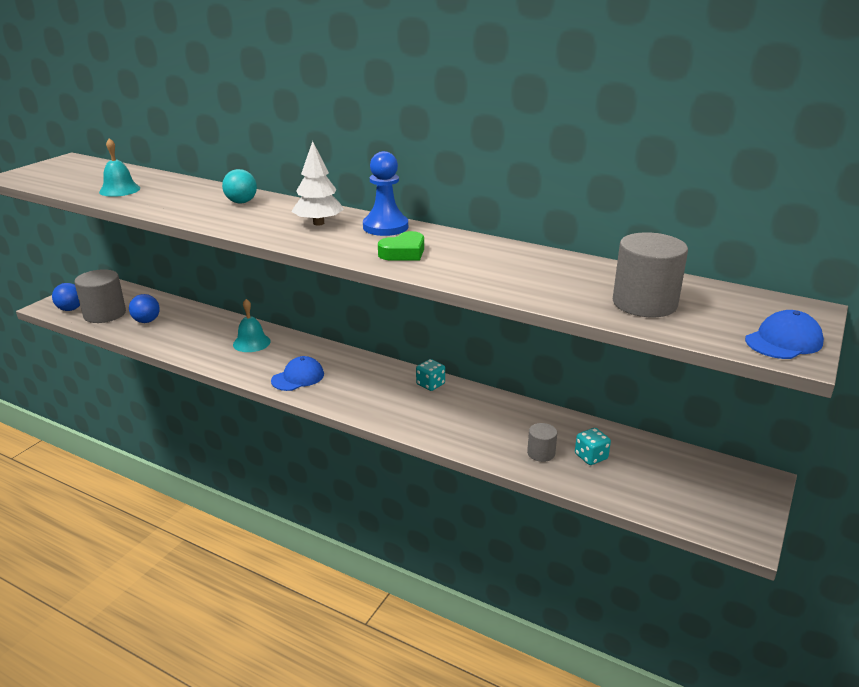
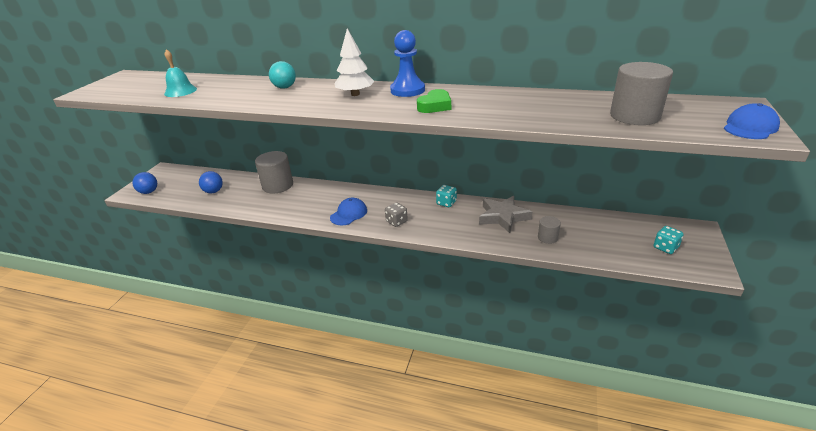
camera: 10 degrees left, 5 degrees up
grey cylinder [75,269,126,323] -> grey cylinder moved to [255,151,293,193]
turquoise bell [233,299,271,352] -> none
turquoise dice [575,428,611,465] -> turquoise dice moved to [654,226,684,254]
none -> grey dice [385,202,408,227]
none -> grey star [479,196,532,233]

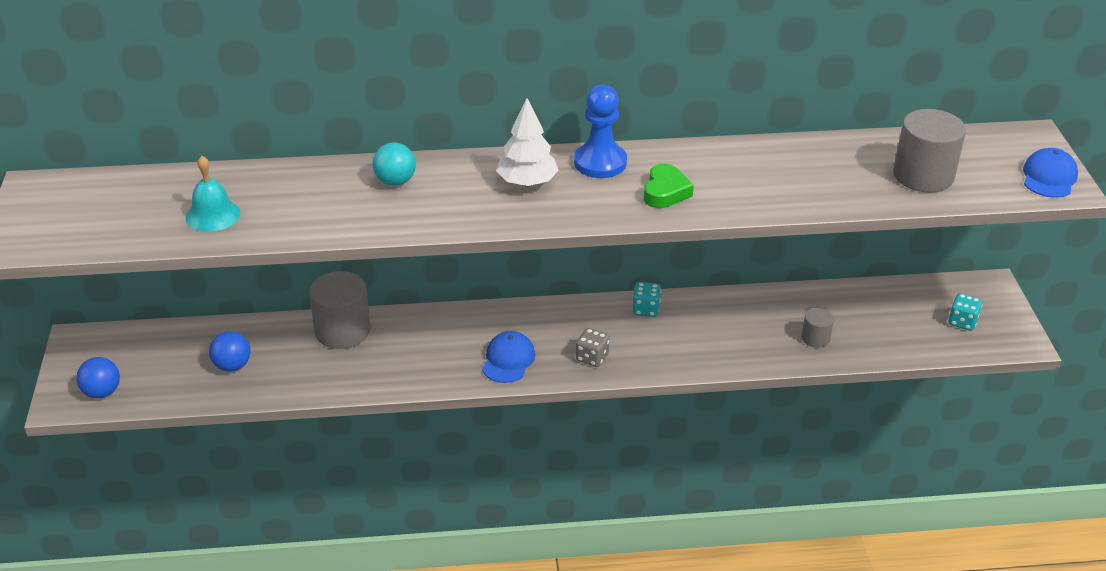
camera: 25 degrees left, 5 degrees up
grey star [479,196,532,233] -> none

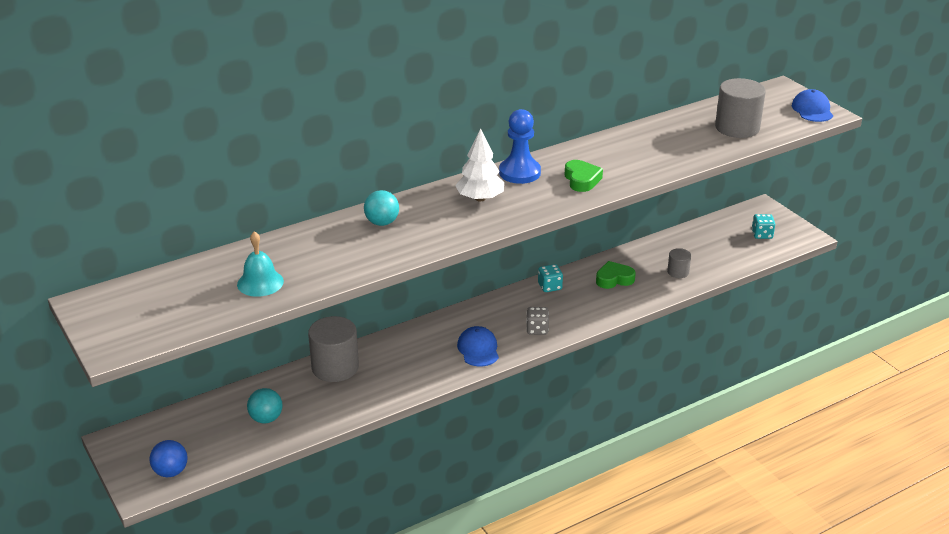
camera: 25 degrees left, 5 degrees down
blue ball [209,331,251,372] -> turquoise ball [247,388,282,423]
none -> green heart [596,261,636,289]

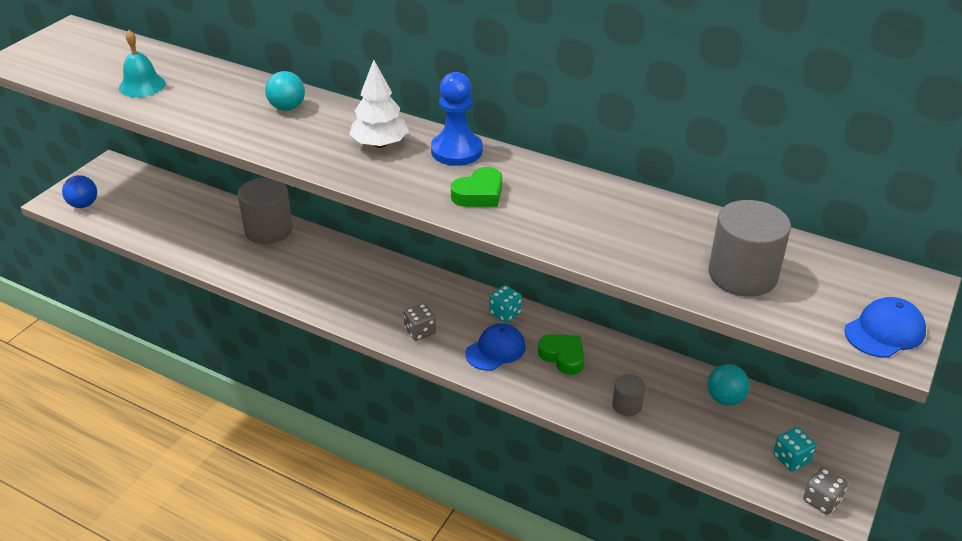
camera: 60 degrees right, 5 degrees up
turquoise ball [247,388,282,423] -> turquoise ball moved to [707,364,750,406]
blue cap [457,326,499,367] -> blue cap moved to [465,323,526,371]
none -> grey dice [803,467,848,515]

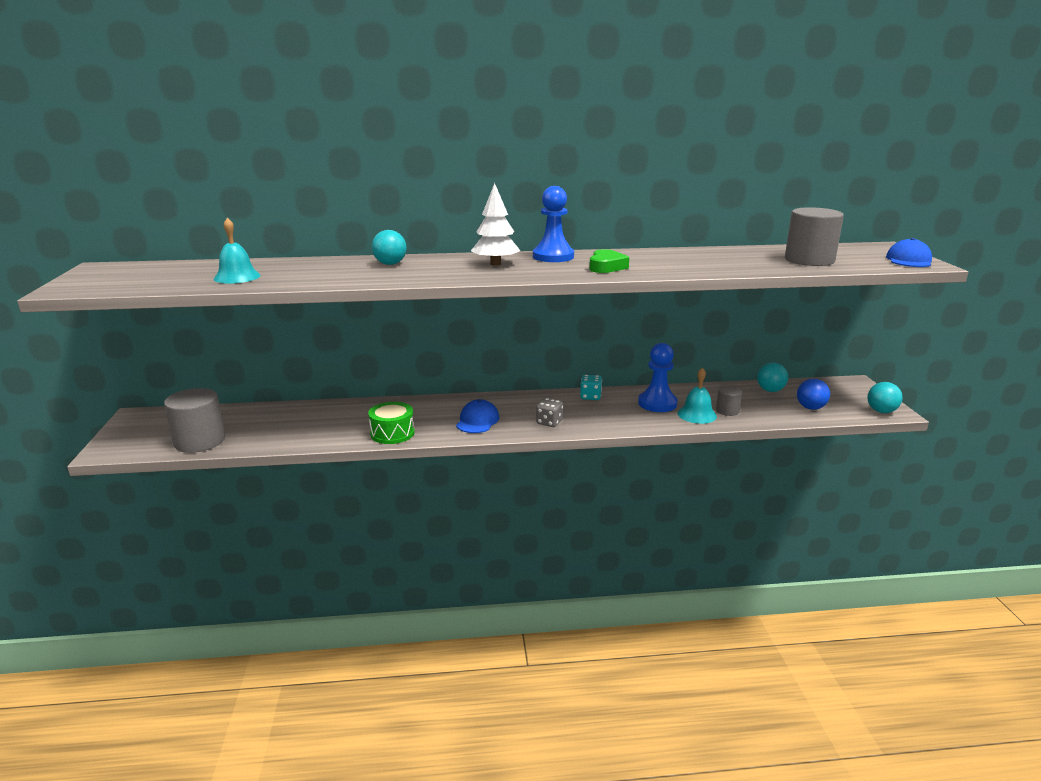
camera: 35 degrees left, 15 degrees down
blue ball [62,175,97,208] -> blue ball moved to [797,379,830,410]
grey cylinder [238,178,293,244] -> grey cylinder moved to [164,388,225,453]
blue cap [465,323,526,371] -> blue cap moved to [456,399,499,433]
green heart [538,334,585,375] -> blue pawn [638,343,678,412]
turquoise dice [773,427,816,471] -> none
grey dice [803,467,848,515] -> turquoise ball [867,382,903,413]
none -> green drum [368,402,415,444]
none -> turquoise bell [678,367,717,424]

